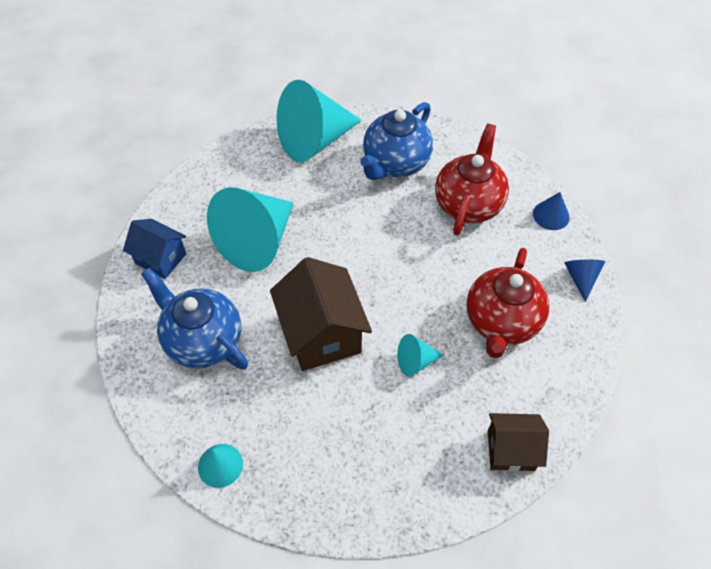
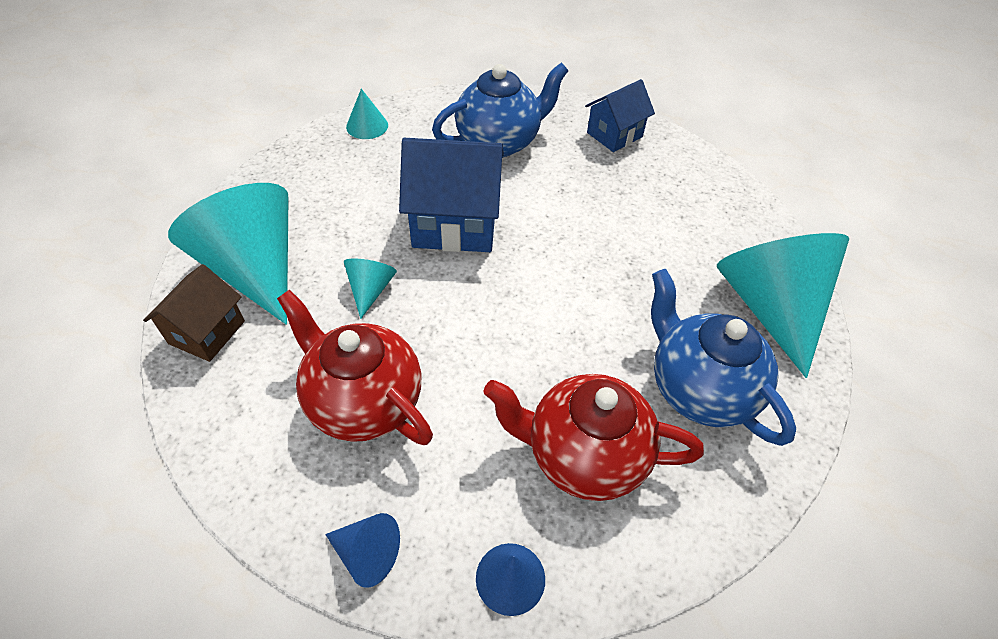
camera: 110 degrees right, 5 degrees down
turquoise cone [207,187,294,272] -> turquoise cone moved to [168,183,289,325]
brown house [270,257,372,371] -> blue house [399,138,504,252]
red teapot [435,124,509,235] -> red teapot turned 150 degrees clockwise [483,374,704,501]

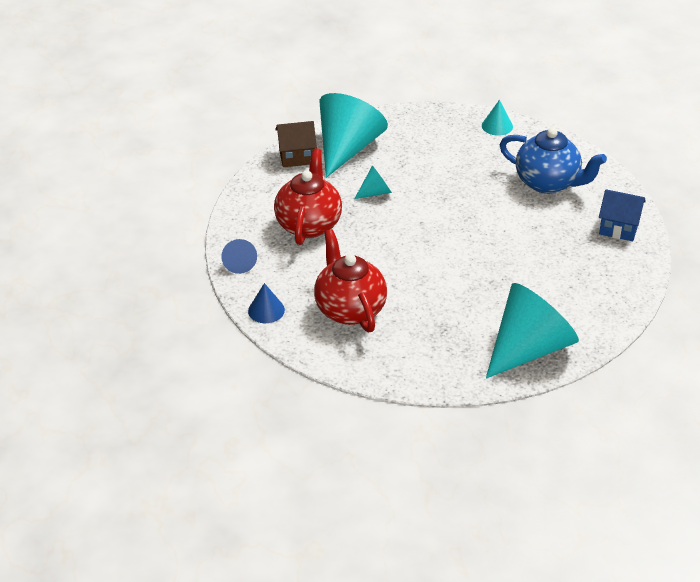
camera: 60 degrees right, 10 degrees down
blue house [399,138,504,252] -> none
blue teapot [651,269,796,446] -> none

